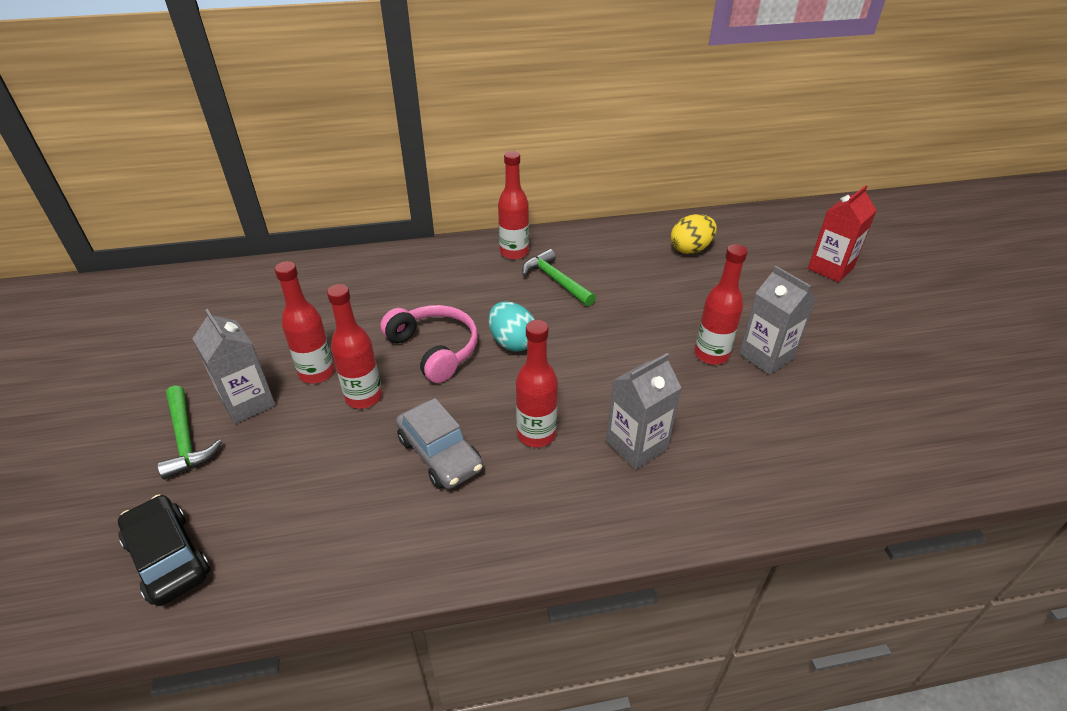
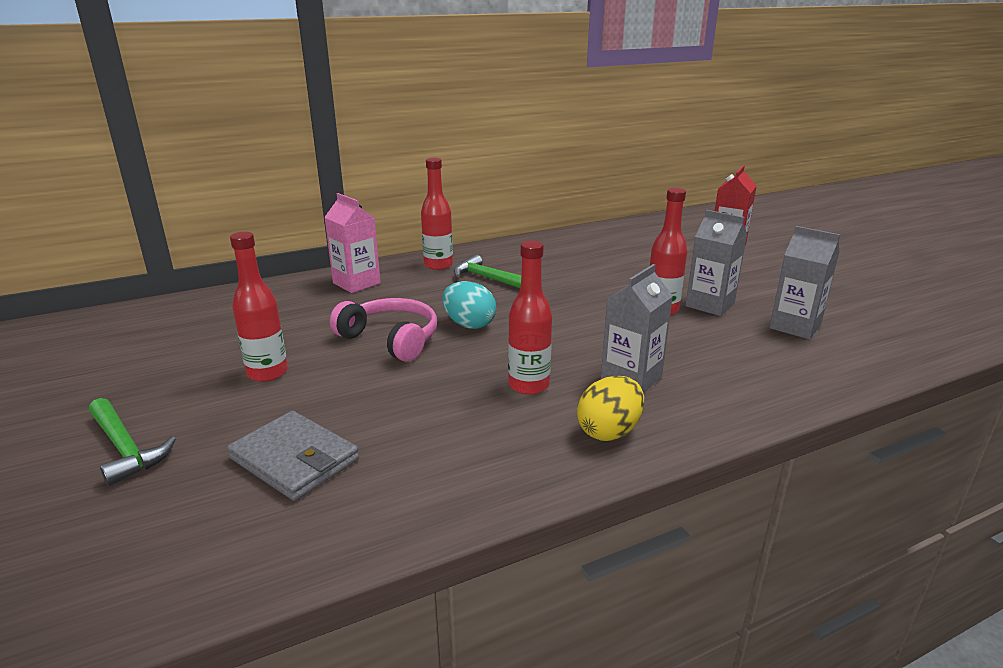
camera: 15 degrees left, 15 degrees down
black car [118,494,210,606] -> none
grey carton [192,309,276,424] -> grey carton moved to [769,226,840,339]
red bottle [327,284,382,409] -> none
grey car [396,398,483,489] -> none
yellow egg [671,214,717,254] -> yellow egg moved to [577,376,644,441]
none -> grey wallet [227,411,359,501]
none -> pink carton [324,193,381,293]

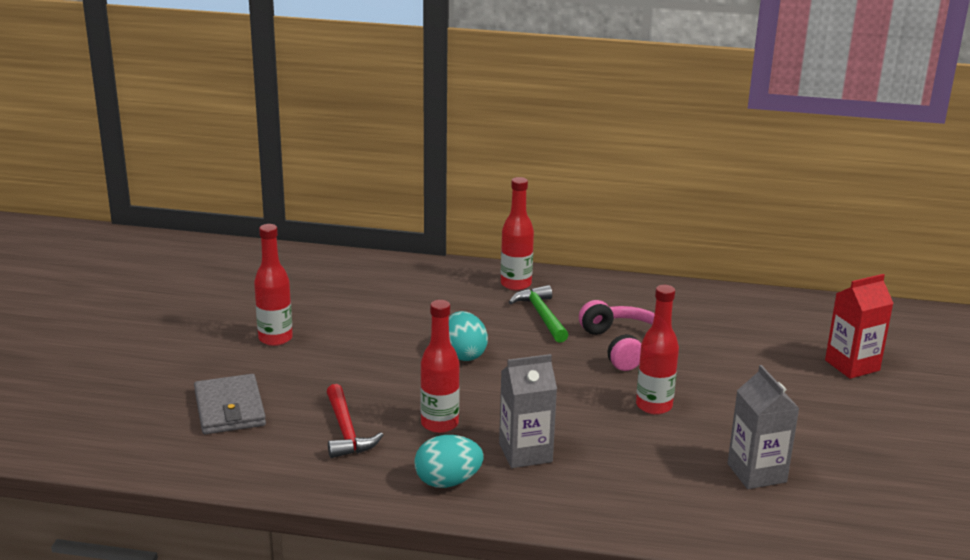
camera: 35 degrees right, 0 degrees up
green hammer [89,398,176,486] -> none
pink carton [324,193,381,293] -> none
pink headphones [330,298,437,362] -> pink headphones moved to [579,300,655,371]
yellow egg [577,376,644,441] -> turquoise egg [414,435,483,488]
grey carton [685,210,747,316] -> none
none -> red hammer [327,384,383,458]

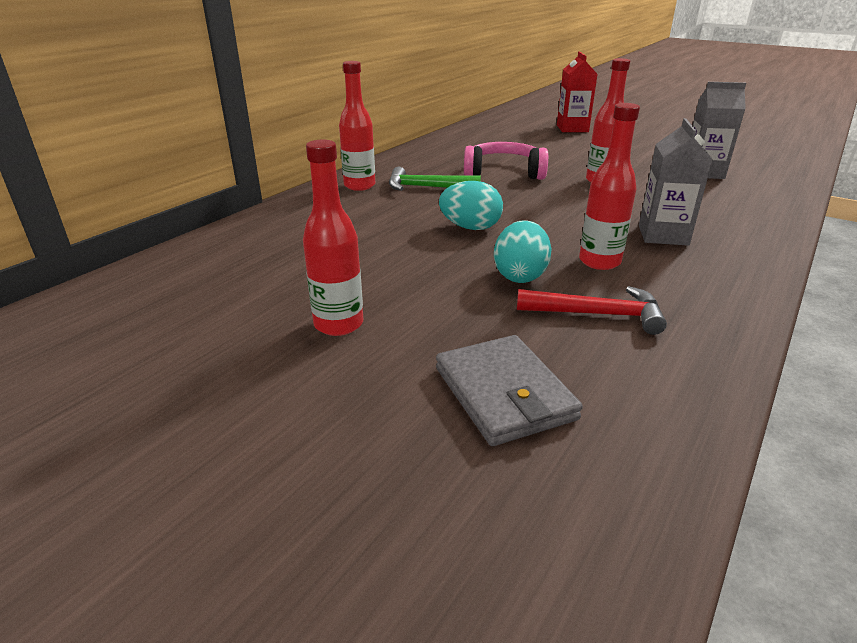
camera: 65 degrees left, 5 degrees up
grey wallet [194,374,266,434] -> grey wallet turned 60 degrees clockwise [436,335,583,446]
turquoise egg [414,435,483,488] -> turquoise egg moved to [494,220,552,283]

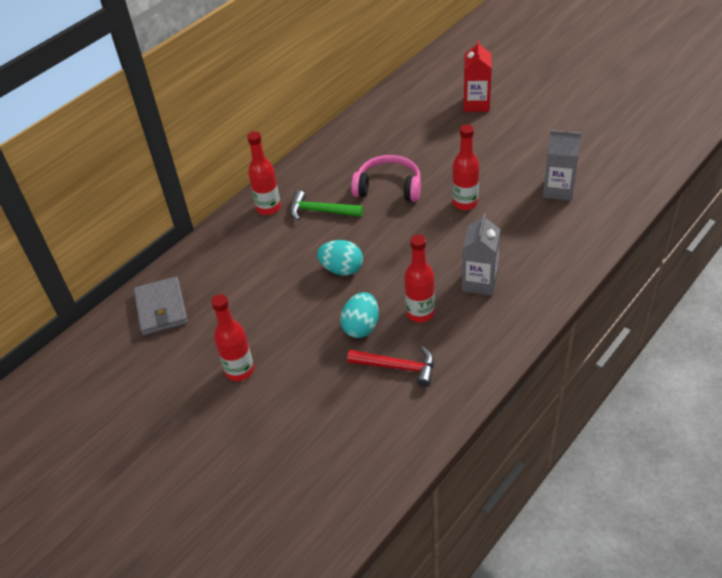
camera: 10 degrees right, 15 degrees up
grey wallet [436,335,583,446] -> grey wallet moved to [134,277,188,335]

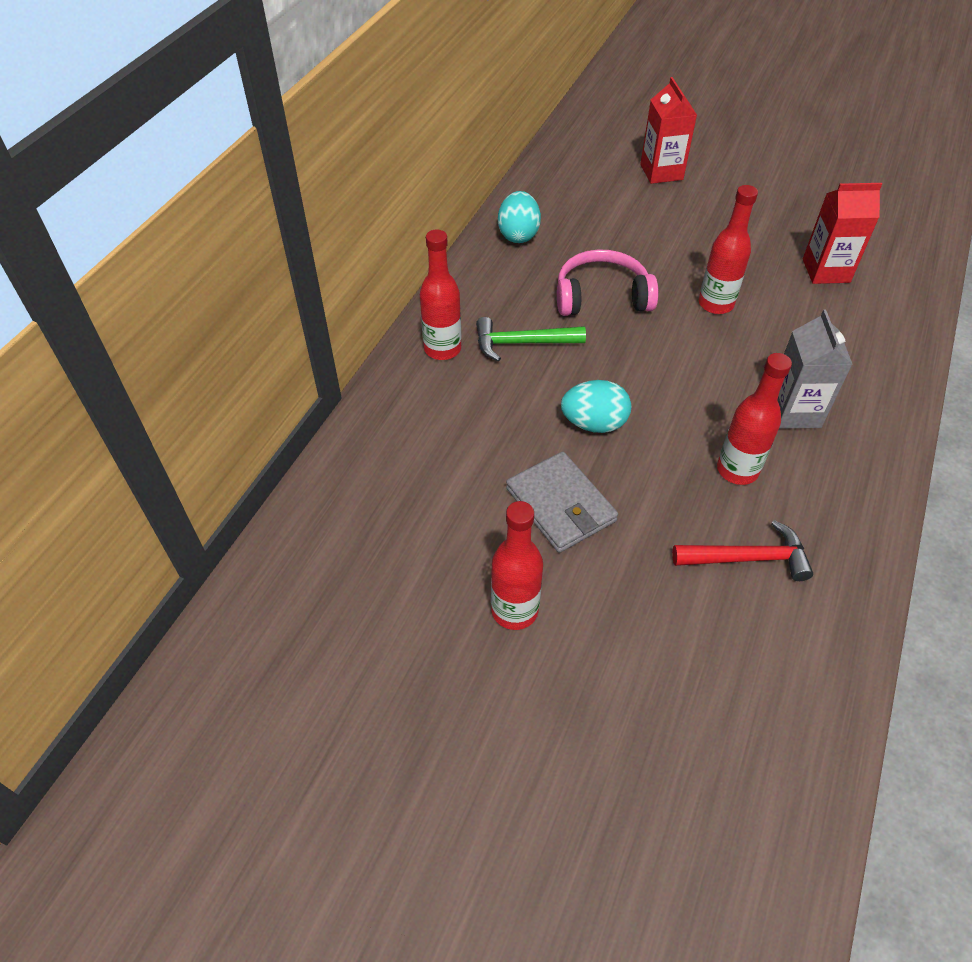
camera: 20 degrees left, 5 degrees up
grey wallet [134,277,188,335] -> grey wallet moved to [506,452,618,553]
turquoise egg [340,292,379,338] -> turquoise egg moved to [498,191,541,243]
grey carton [543,130,581,201] -> red carton [803,183,882,284]

